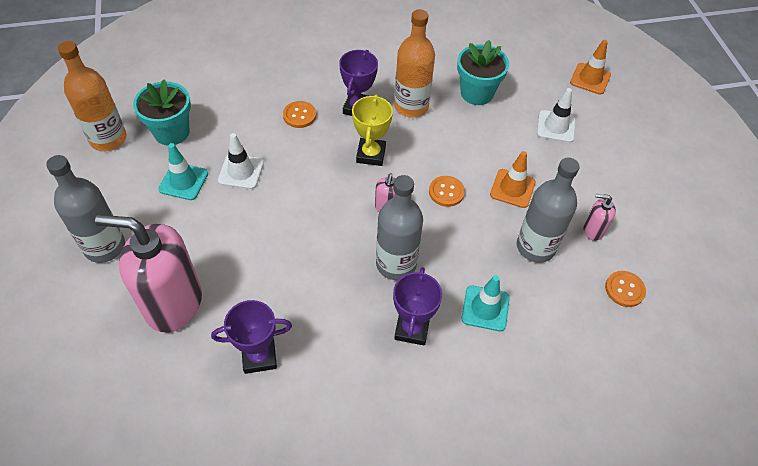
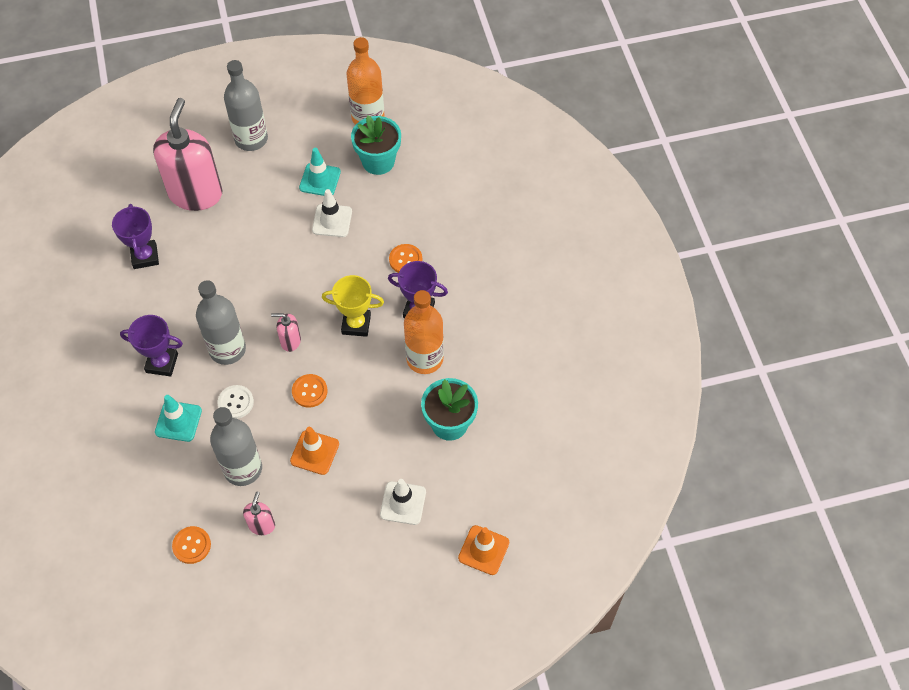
camera: 90 degrees right, 5 degrees up
none -> white button [218,385,254,419]

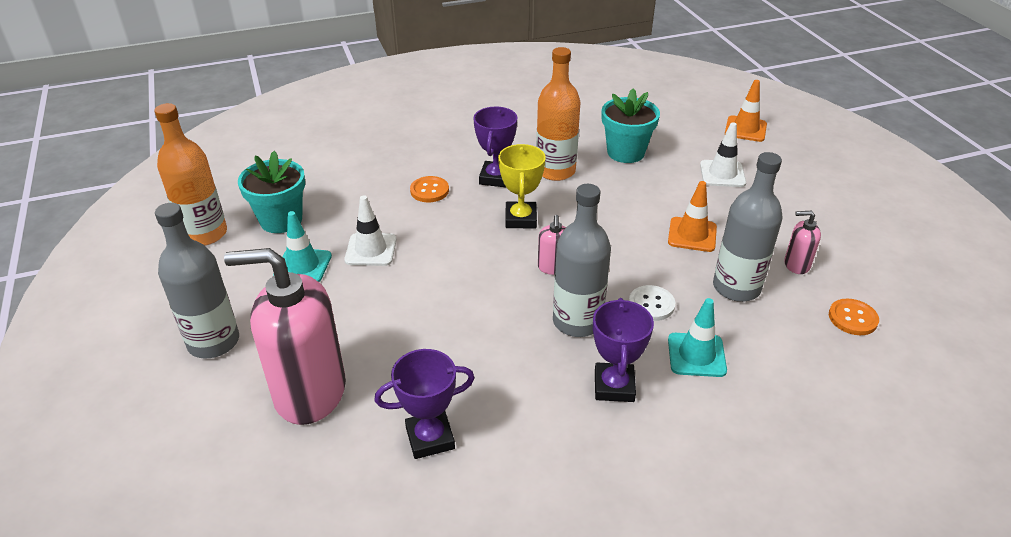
camera: 95 degrees left, 20 degrees down
orange button [292,374,328,408] -> none

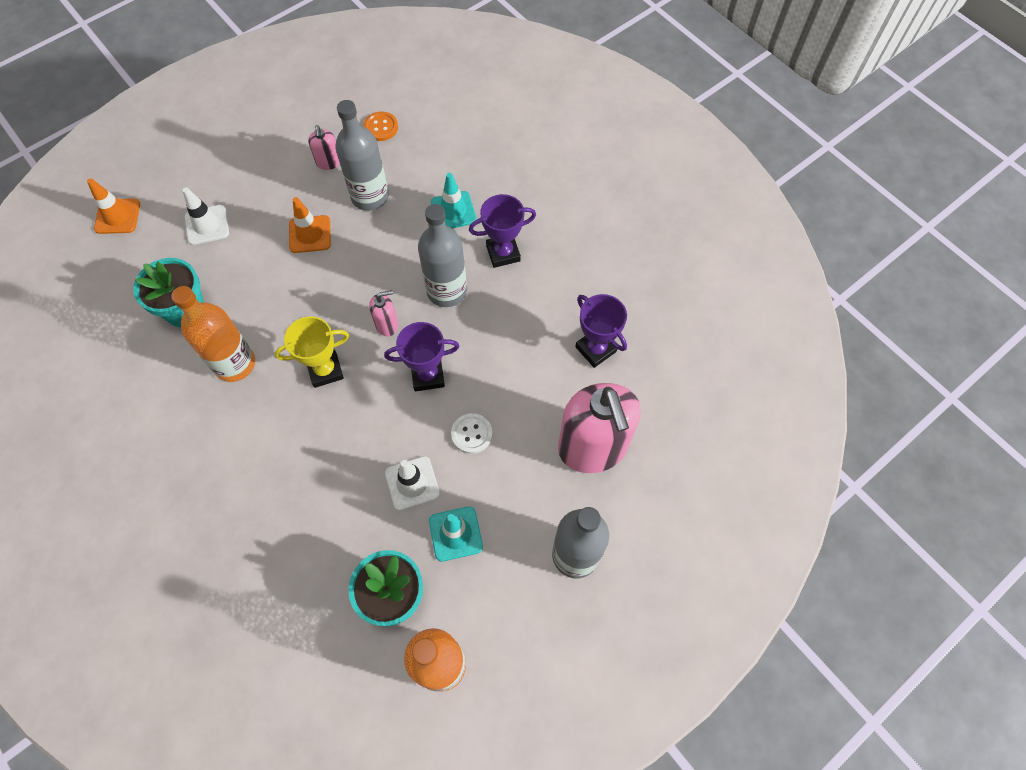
camera: 110 degrees left, 25 degrees up
orange button [410,176,449,202] -> none
purple trophy [473,107,517,187] -> purple trophy moved to [384,322,460,391]
white button [629,285,675,321] -> white button moved to [451,413,492,454]

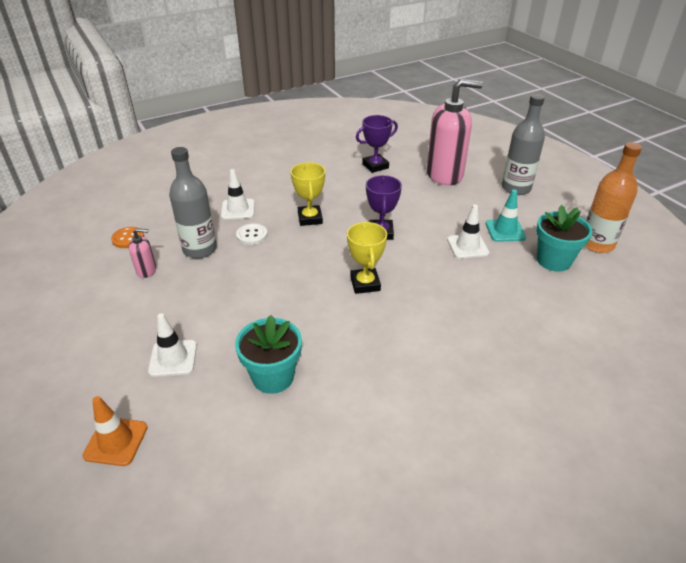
camera: 80 degrees left, 25 degrees down
orange bottle [172,286,255,382] -> none
orange traffic cone [289,197,331,253] -> none
pink soap dispenser [369,290,398,336] -> none
grey bottle [418,204,467,307] -> yellow trophy [291,162,325,226]
turquoise traffic cone [431,173,477,229] -> white traffic cone [221,169,255,220]
white button [451,413,492,454] -> white button moved to [236,223,267,245]
purple trophy [469,194,536,268] -> none

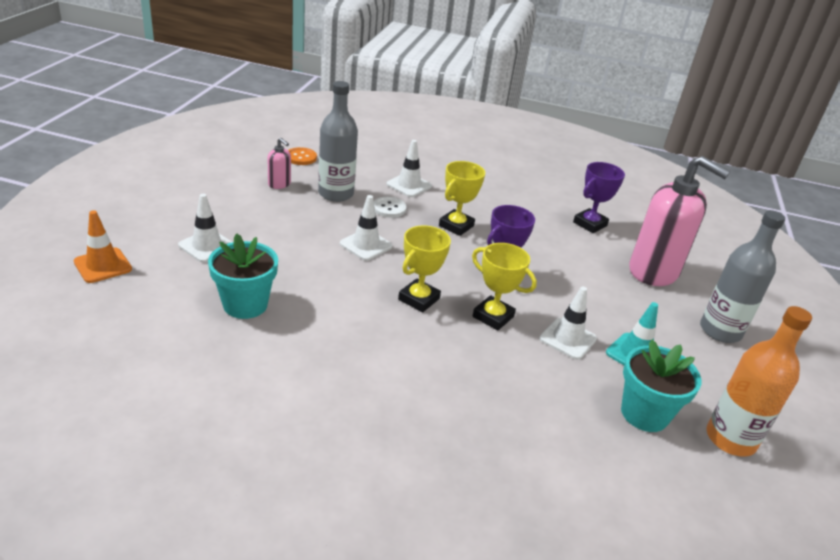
camera: 40 degrees right, 5 degrees down
purple trophy [356,115,398,173] -> purple trophy turned 60 degrees counterclockwise [573,162,625,233]
none -> white traffic cone [340,195,393,261]
none -> yellow trophy [472,243,537,331]

